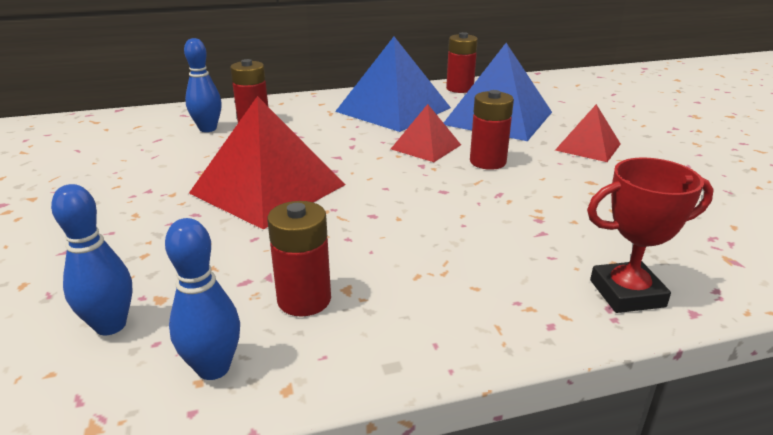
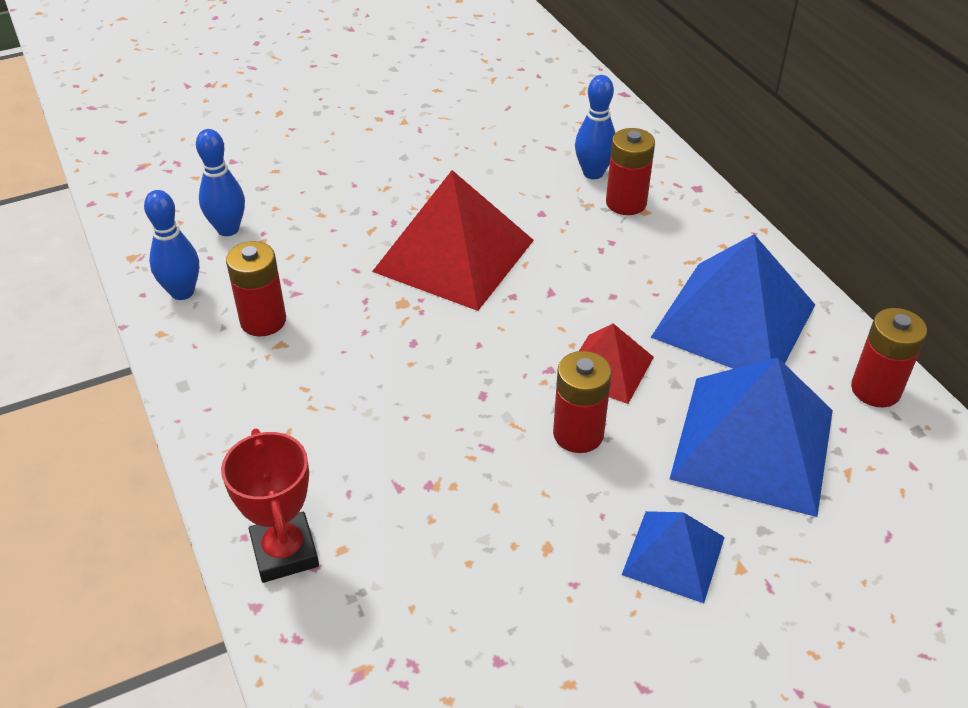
camera: 80 degrees right, 15 degrees up
red pyramid [555,104,621,162] -> blue pyramid [622,511,725,603]

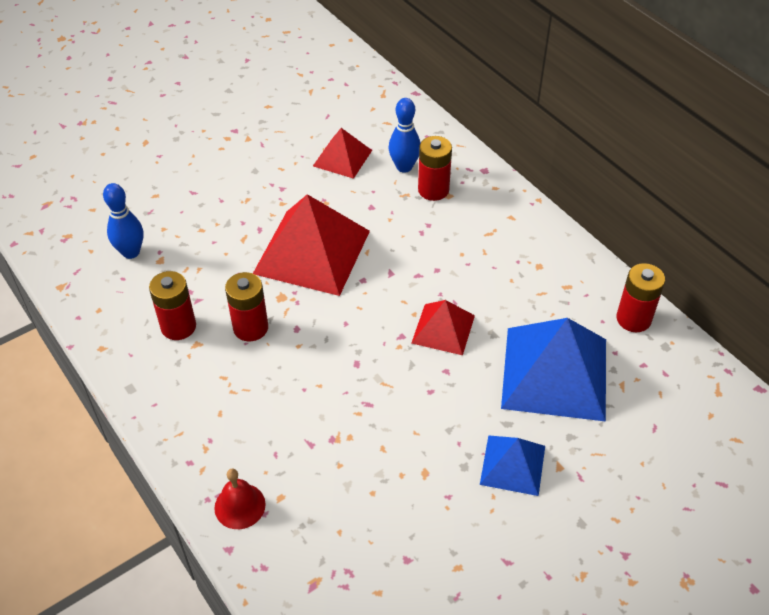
camera: 10 degrees left, 5 degrees up
blue bowling pin [144,190,199,300] -> none
red trophy [221,429,319,583] -> red bell [214,469,266,529]
red battery [553,351,612,453] -> red battery moved to [225,272,268,341]
blue pyramid [651,234,815,369] -> none
none -> red pyramid [313,128,372,179]

